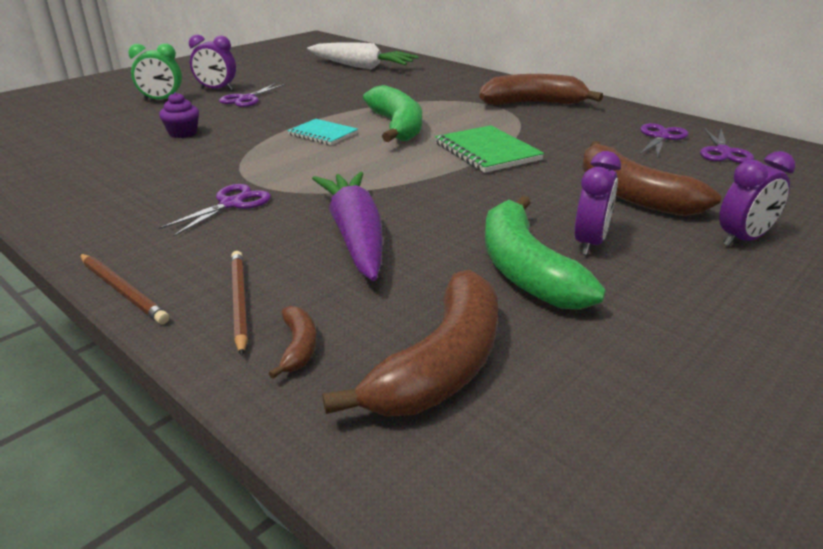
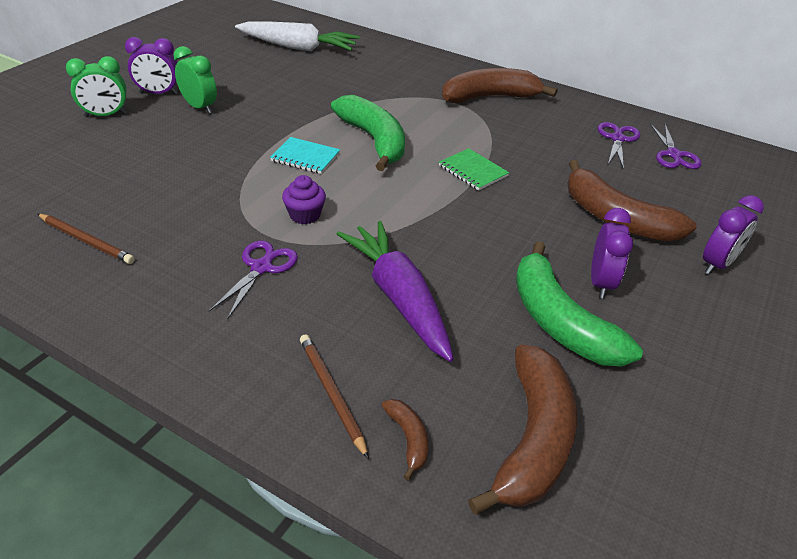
camera: 15 degrees left, 10 degrees up
brown pencil [80,254,169,324] -> brown pencil moved to [38,214,135,264]
purple cupcake [159,92,199,138] -> purple cupcake moved to [282,175,326,224]
purple scissors [219,83,285,107] -> green clock [174,46,217,114]
green notebook [435,125,544,173] -> green notebook [439,148,509,191], size x0.66

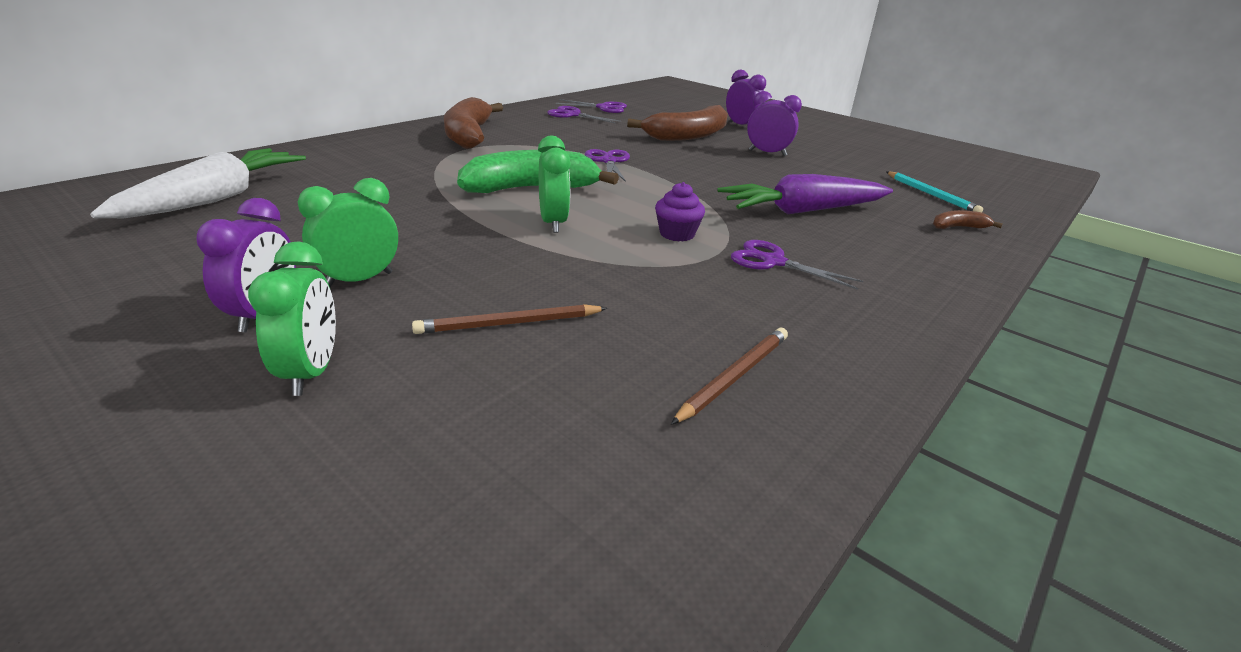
camera: 80 degrees left, 10 degrees down
turquoise notebook [270,137,340,174] -> green clock [538,136,571,233]
brown pencil [300,334,369,459] -> brown pencil moved to [412,304,607,334]
green notebook [439,148,509,191] -> purple scissors [585,149,630,182]
brown banana [468,344,577,514] -> turquoise pencil [886,171,983,212]
green banana [516,241,643,367] -> none

